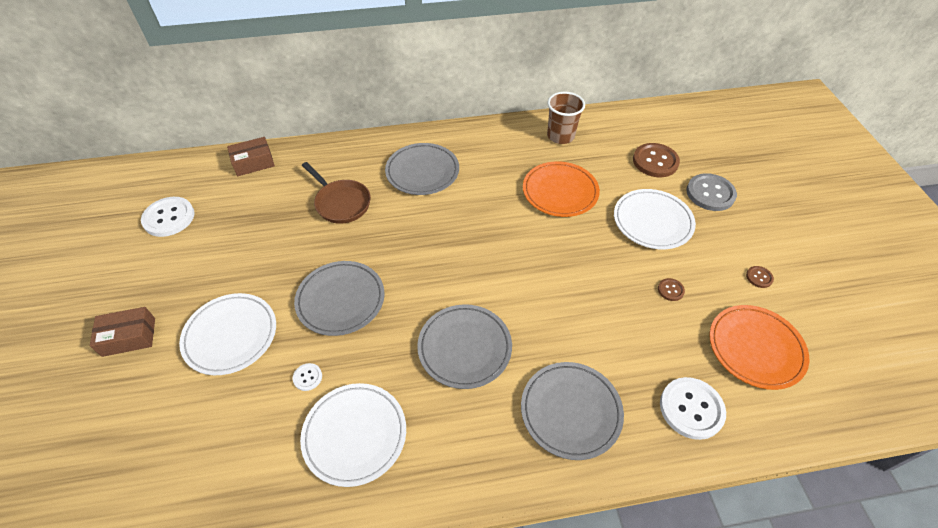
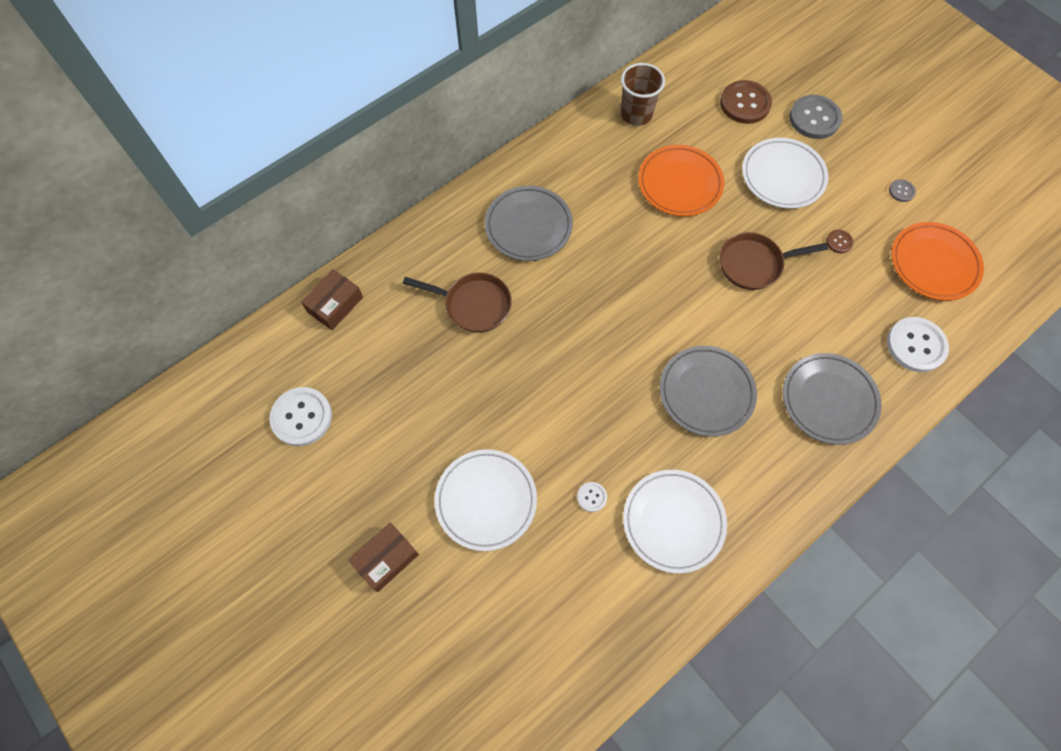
camera: 30 degrees left, 15 degrees up
grey plate [294,261,384,336] -> none
brown button [746,266,774,288] -> grey button [889,179,916,202]
none -> brown pan [720,232,828,290]

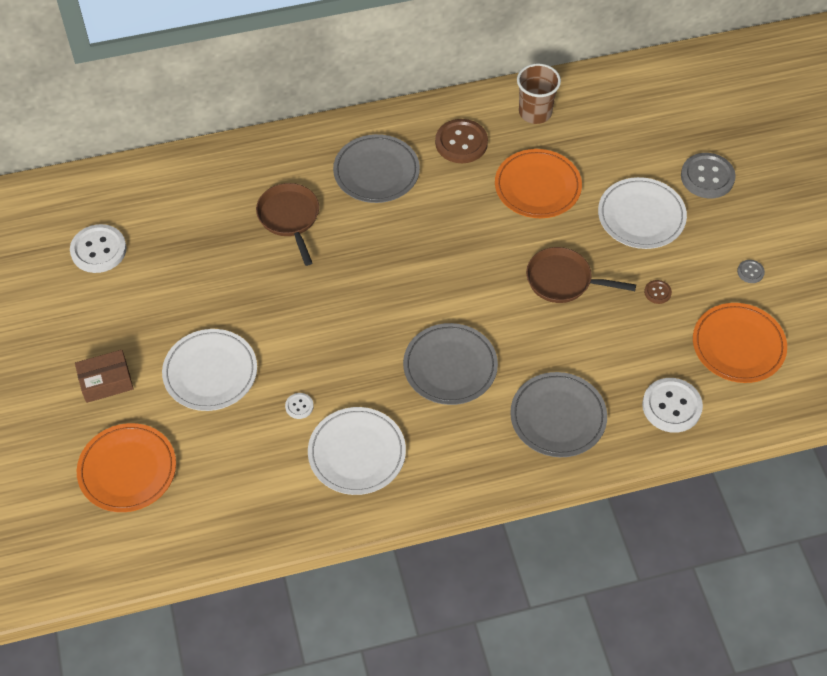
camera: 25 degrees right, 10 degrees down
brown box [301,269,363,330] -> none
brown pan [403,273,512,333] -> brown pan turned 150 degrees counterclockwise [256,183,319,266]
brown button [720,80,772,124] -> brown button moved to [435,119,488,163]
none -> orange plate [77,423,176,512]

